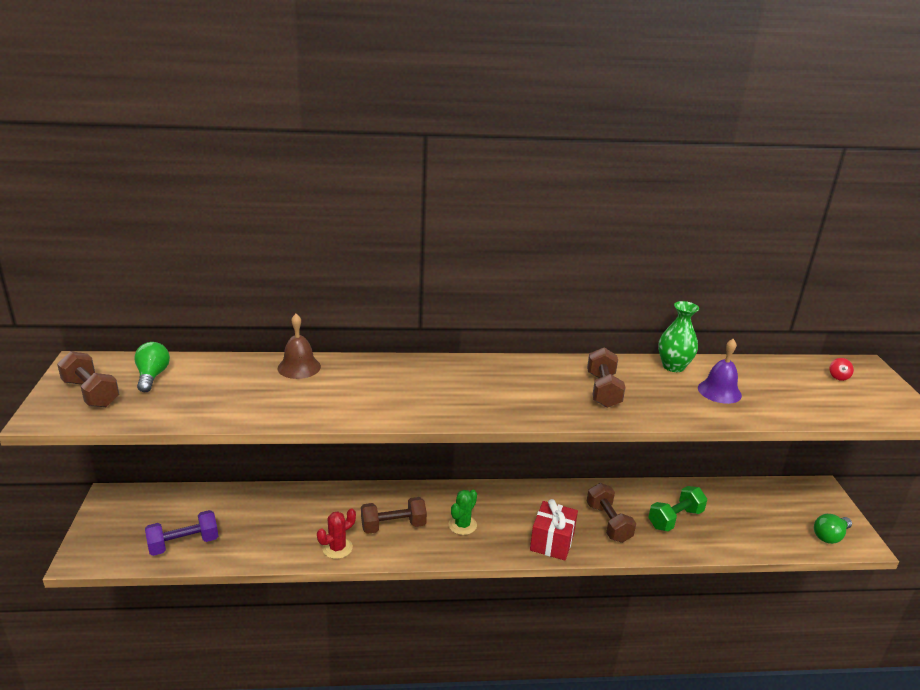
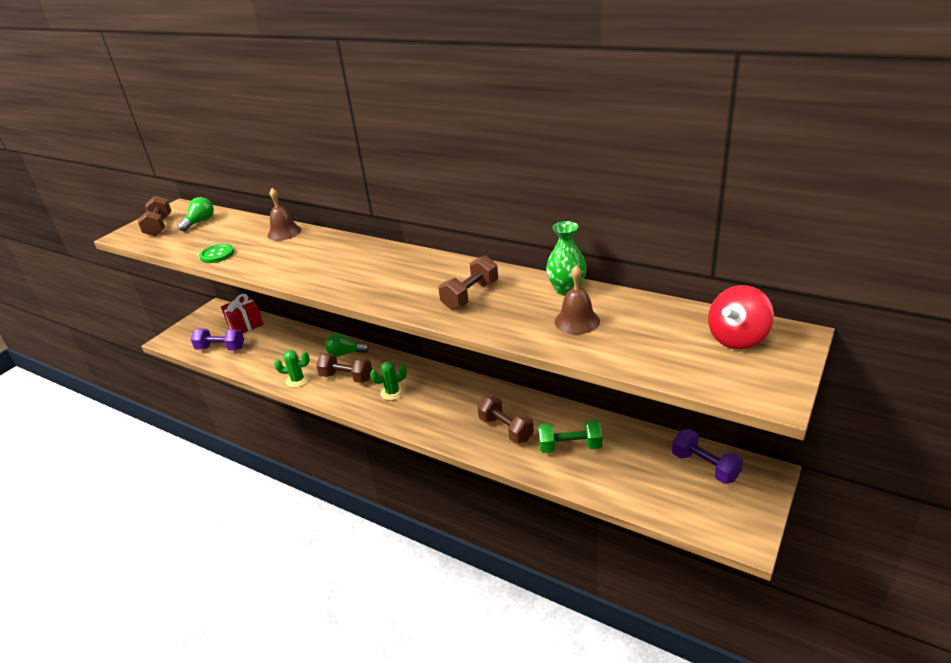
camera: 40 degrees right, 5 degrees up
red cactus [317,508,356,559] -> green cactus [274,350,310,388]
red gift [530,499,578,560] -> red gift moved to [221,294,263,333]
brown dumbbell [586,483,636,543] -> brown dumbbell turned 60 degrees counterclockwise [477,396,534,444]
purple bell [698,339,742,404] -> brown bell [554,265,600,334]
green light bulb [814,514,852,544] -> green light bulb moved to [325,333,369,357]
red spinning top [830,358,854,381] -> red spinning top [708,285,774,349], size x2.34
none -> green button [199,244,234,263]
none -> purple dumbbell [672,429,743,484]

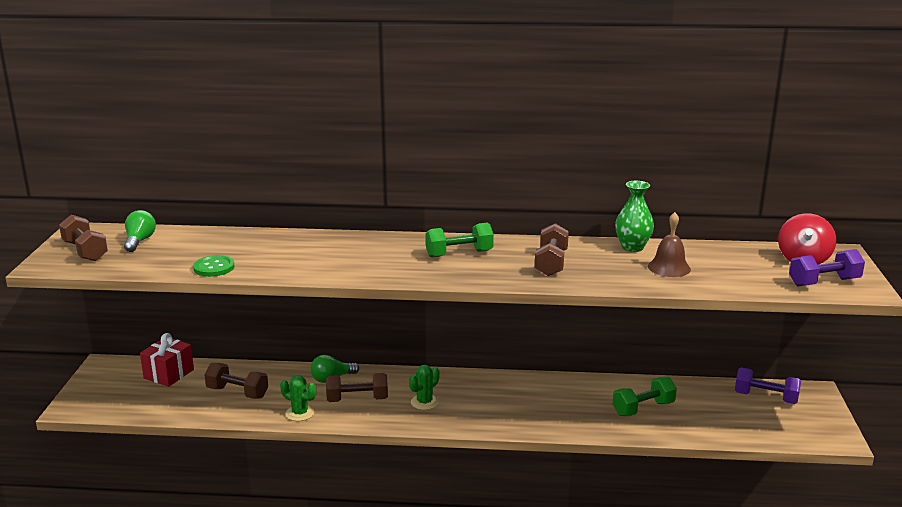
camera: 30 degrees left, 10 degrees down
purple dumbbell [191,329,244,350] -> purple dumbbell moved to [789,249,865,287]
brown bell [267,188,301,241] -> none
green cactus [274,350,310,388] -> green cactus turned 60 degrees clockwise [280,375,316,421]
brown dumbbell [477,396,534,444] -> brown dumbbell moved to [204,363,268,399]
none -> green dumbbell [425,222,494,258]

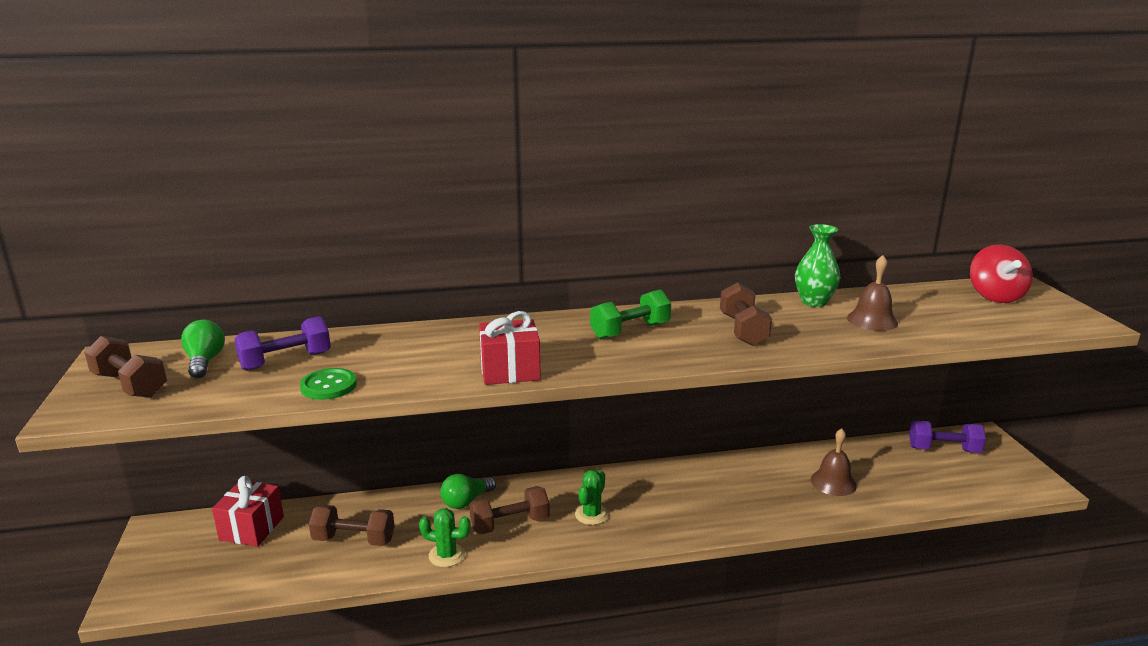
camera: 15 degrees left, 0 degrees up
green dumbbell [613,377,677,416] -> brown bell [811,428,857,496]
purple dumbbell [789,249,865,287] -> purple dumbbell moved to [234,316,331,371]
none -> red gift [479,311,541,385]

